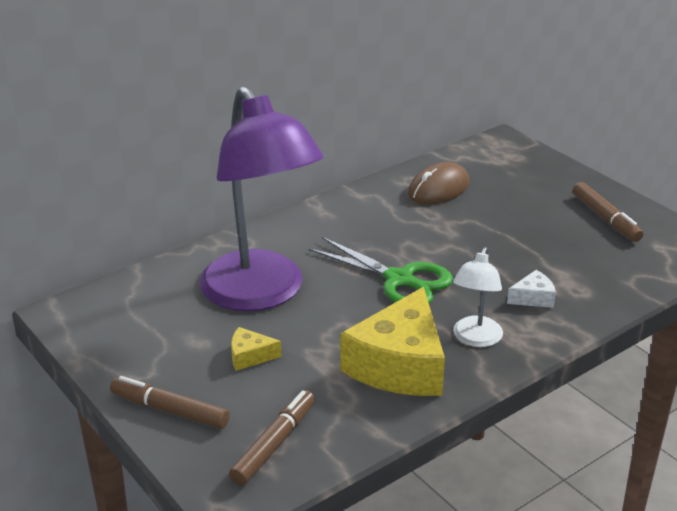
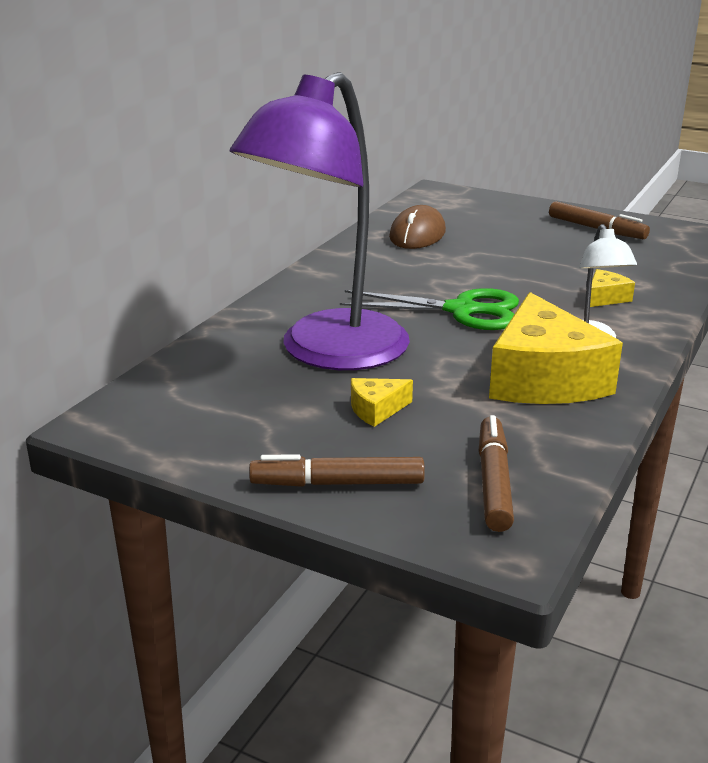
camera: 25 degrees left, 5 degrees down
purple lamp [200,86,323,311] -> purple lamp turned 90 degrees clockwise [230,72,410,370]
white cheese [507,270,556,308] -> yellow cheese [590,269,635,307]

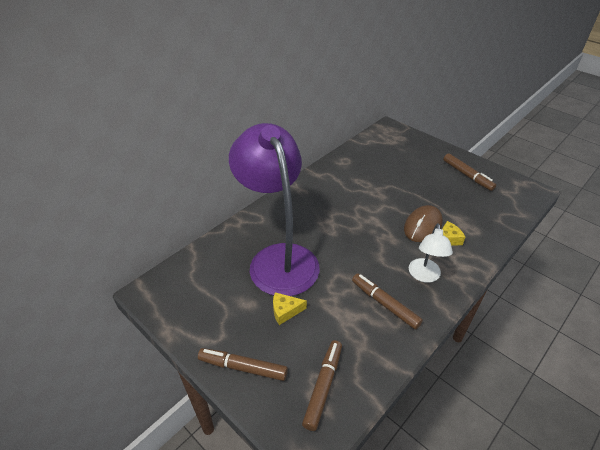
camera: 15 degrees right, 15 degrees up
purple lamp [230,72,410,370] -> purple lamp turned 105 degrees clockwise [229,123,320,296]
green scissors [340,288,519,330] -> none
brown mouse [389,205,446,249] -> brown mouse moved to [404,205,443,242]
yellow cheese [489,292,623,404] -> brown marker [352,273,423,330]

